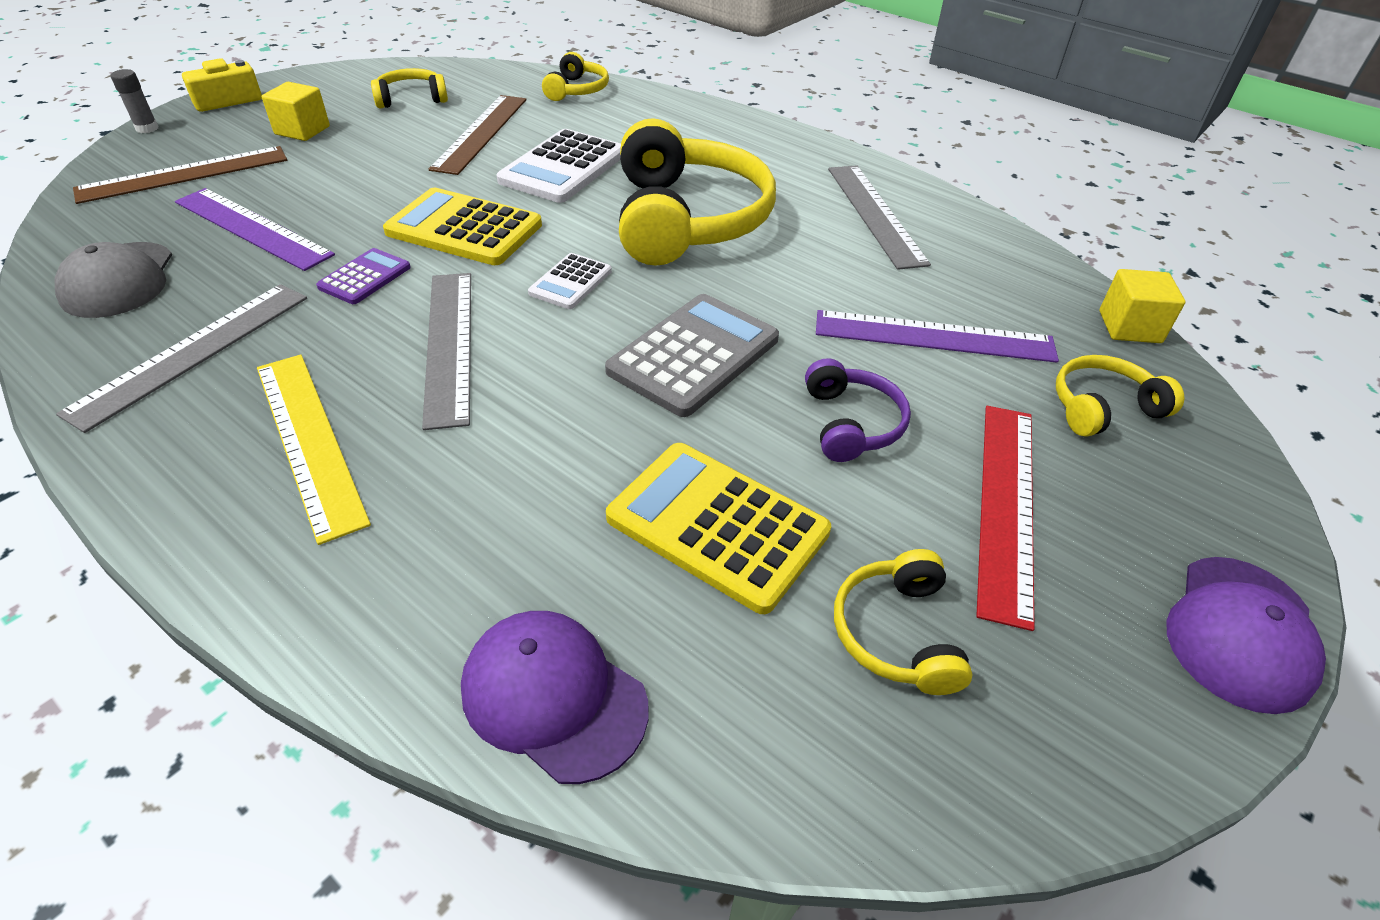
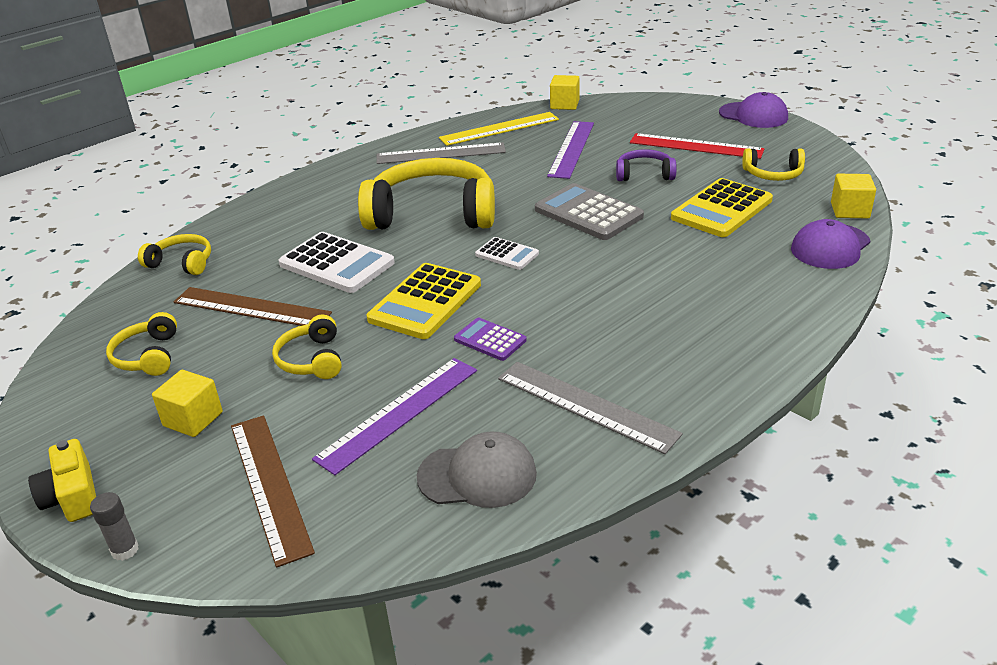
camera: 80 degrees left, 10 degrees down
yellow ruler [257,355,371,545] -> yellow ruler moved to [439,112,559,146]
grey ruler [422,273,471,430] -> none
yellow headphones [1056,355,1184,437] -> yellow headphones moved to [272,315,341,379]
none -> yellow cube [831,174,876,219]

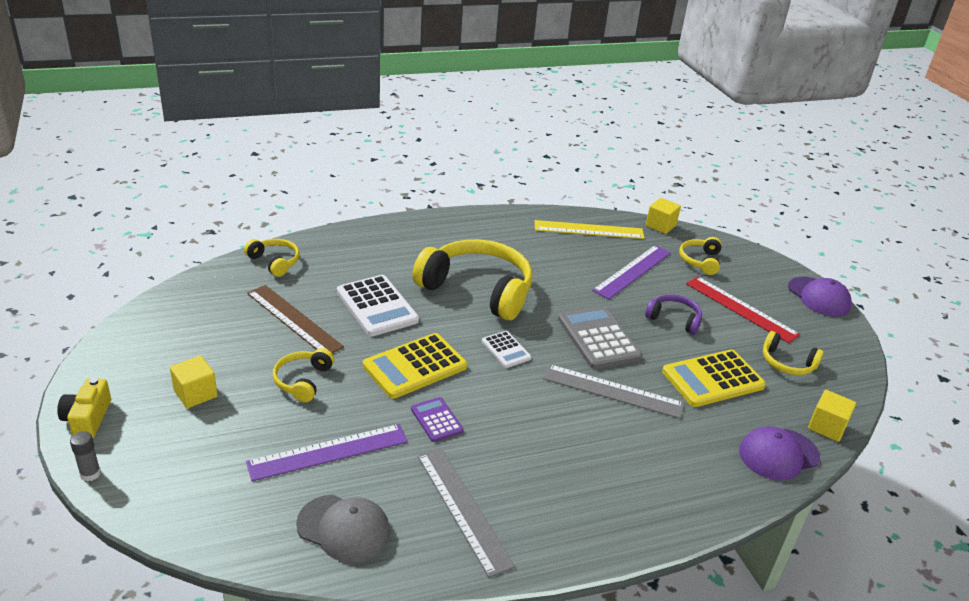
camera: 20 degrees right, 0 degrees up
yellow headphones [106,312,177,376] -> yellow headphones moved to [679,237,722,275]
brown ruler [231,415,315,568] -> none
grey ruler [376,142,506,164] -> grey ruler moved to [543,364,685,419]

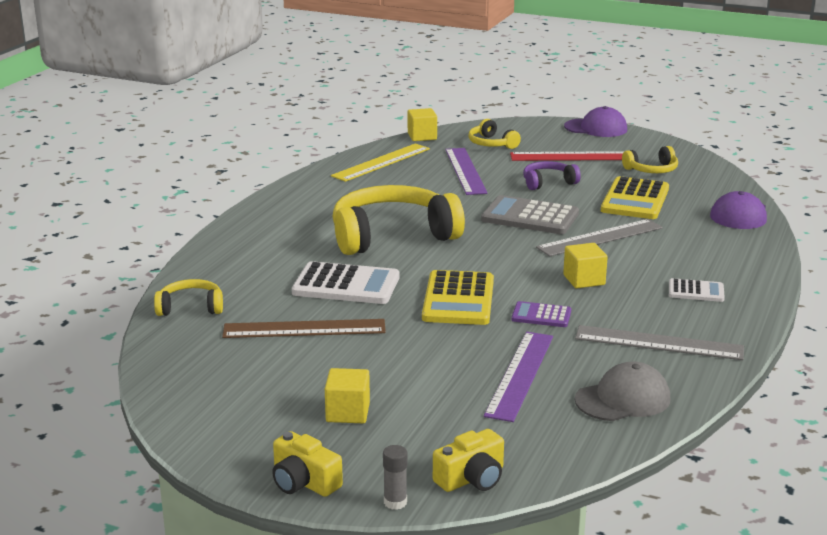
camera: 45 degrees left, 10 degrees down
yellow headphones [273,348,334,402] -> none
white calculator [482,331,531,368] -> white calculator moved to [669,278,725,302]
yellow cube [808,390,856,442] -> yellow cube moved to [563,243,608,288]
none -> yellow camera [433,429,504,492]

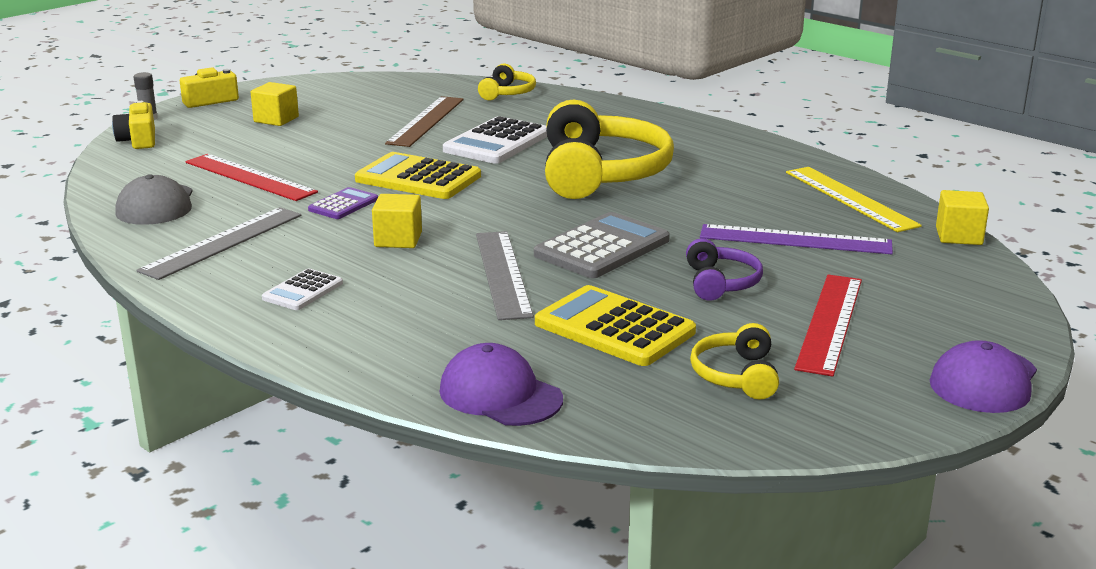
camera: 110 degrees right, 0 degrees up
yellow headphones [469,119,521,149] -> none
purple ruler [484,332,553,422] -> red ruler [185,154,318,201]

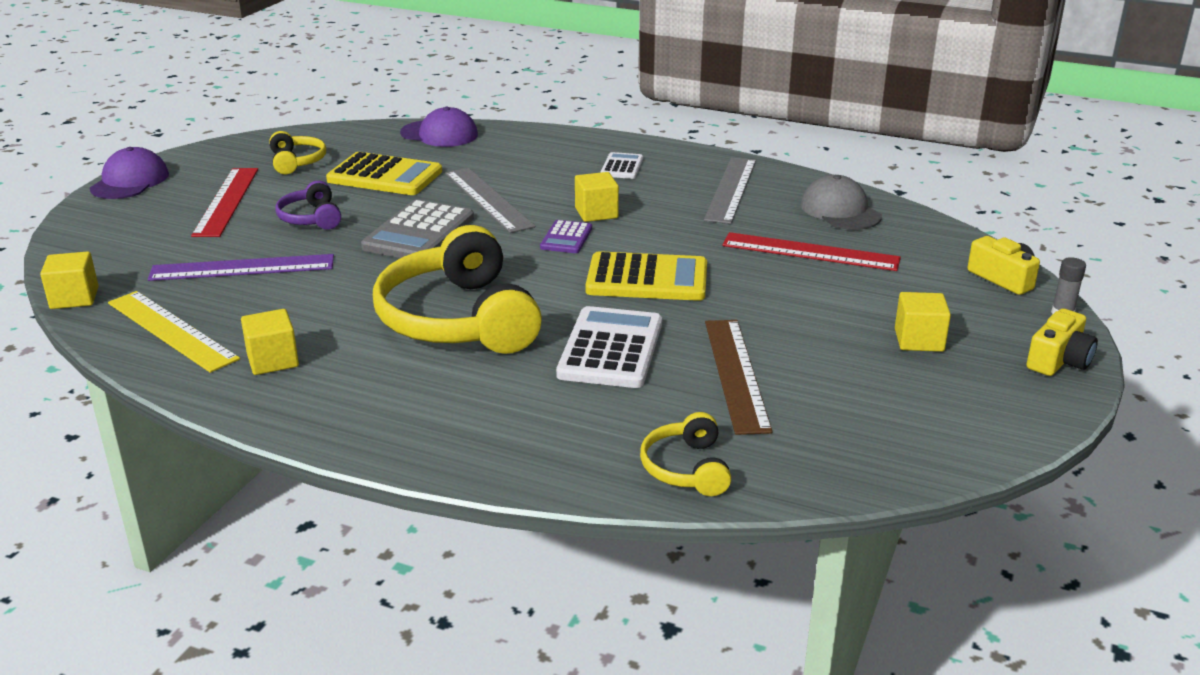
camera: 160 degrees right, 5 degrees up
purple calculator [308,187,378,219] -> purple calculator moved to [540,220,592,253]
none -> yellow cube [241,309,299,375]

